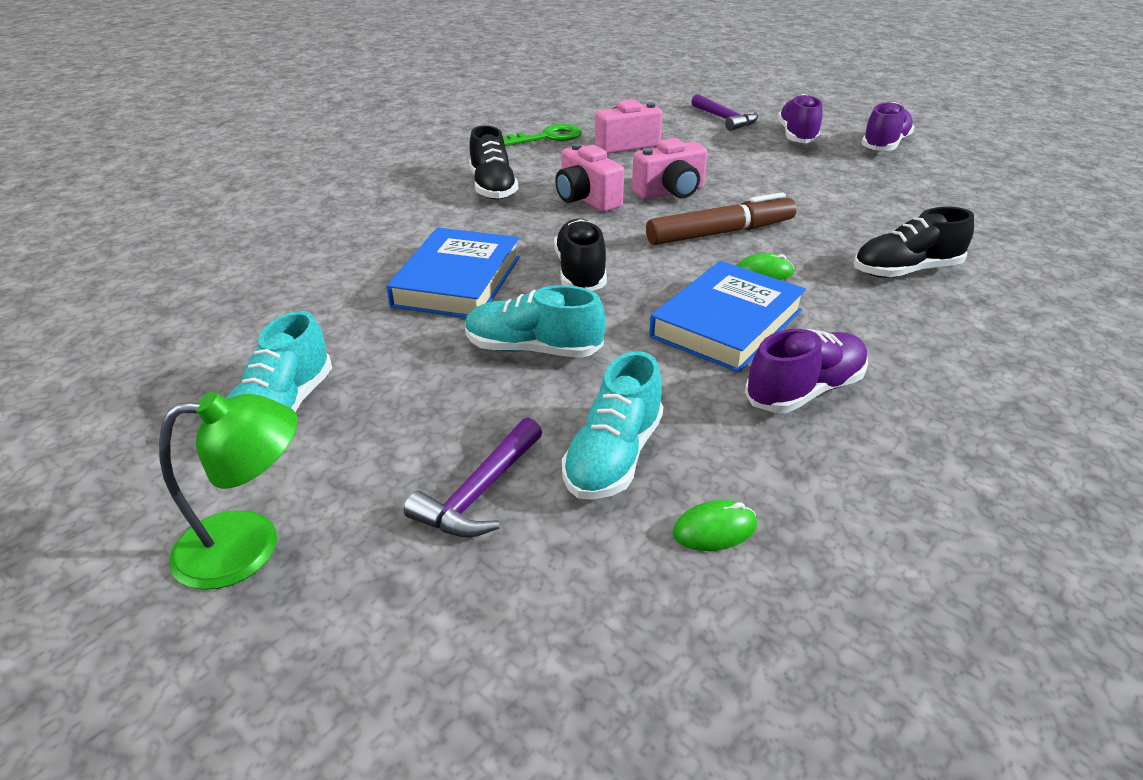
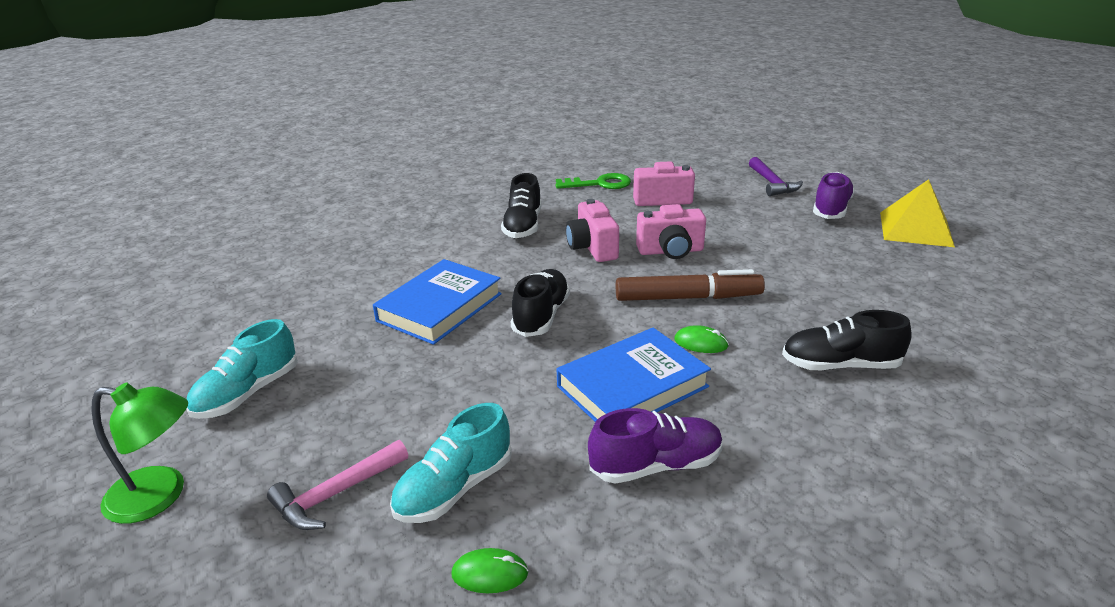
camera: 20 degrees right, 5 degrees down
purple hammer [404,418,542,537] -> pink hammer [267,440,408,530]
turquoise shoe [465,285,605,358] -> none
purple shoe [861,102,915,151] -> yellow pyramid [880,179,955,247]

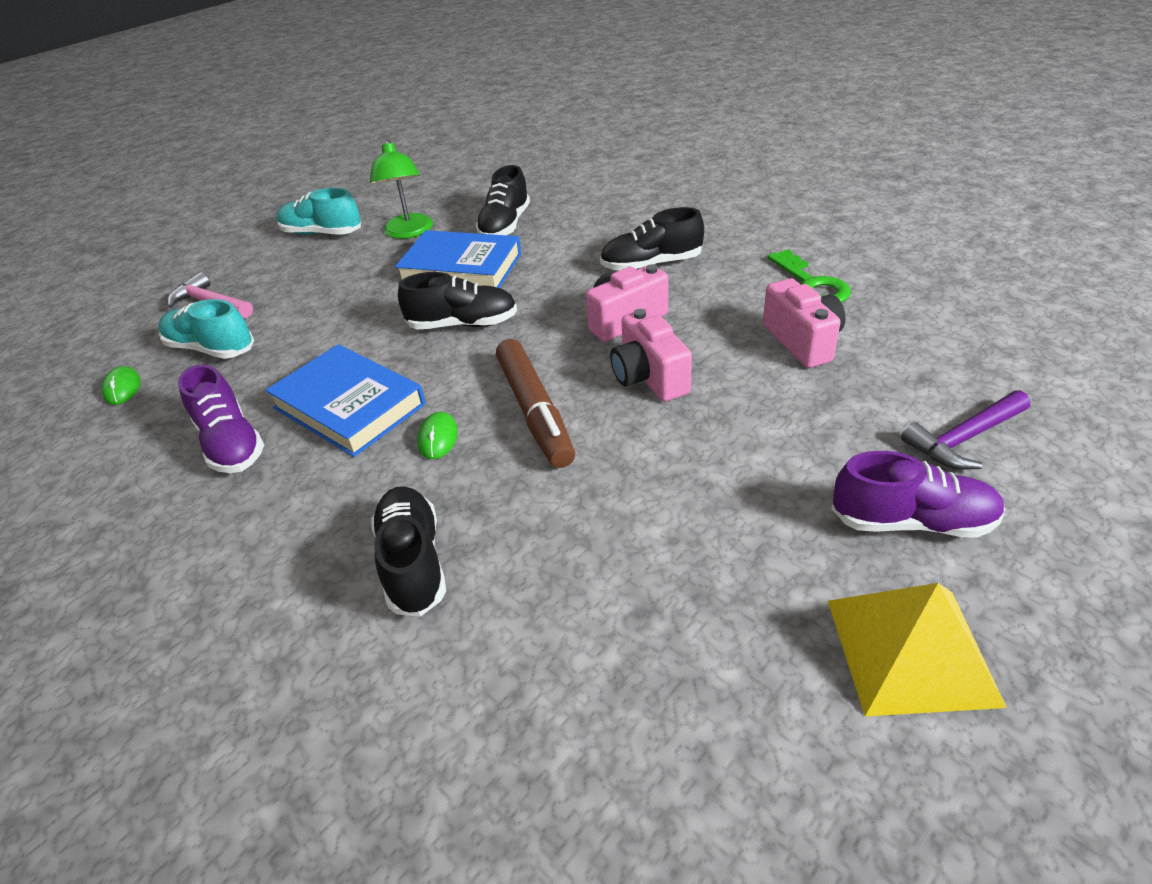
camera: 75 degrees right, 10 degrees up
green lamp [91,382,188,524] -> green lamp moved to [370,139,433,239]
none -> black shoe [475,165,530,235]

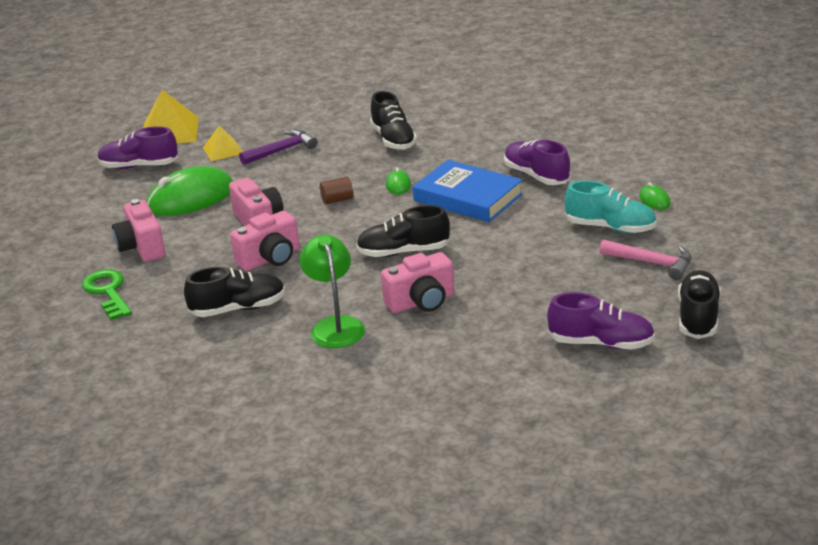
camera: 175 degrees right, 10 degrees down
turquoise shoe [276,188,361,235] -> purple shoe [547,292,655,349]
green lamp [370,139,433,239] -> green lamp moved to [299,235,365,348]
blue book [395,230,521,288] -> pink camera [381,252,454,313]
black shoe [475,165,530,235] -> black shoe moved to [678,270,721,339]
brown marker [496,339,575,468] -> brown cylinder [320,177,353,204]
purple hammer [901,390,1030,470] -> purple hammer moved to [239,129,318,165]
none -> green mouse [147,166,233,216]
none -> yellow pyramid [203,125,243,161]

